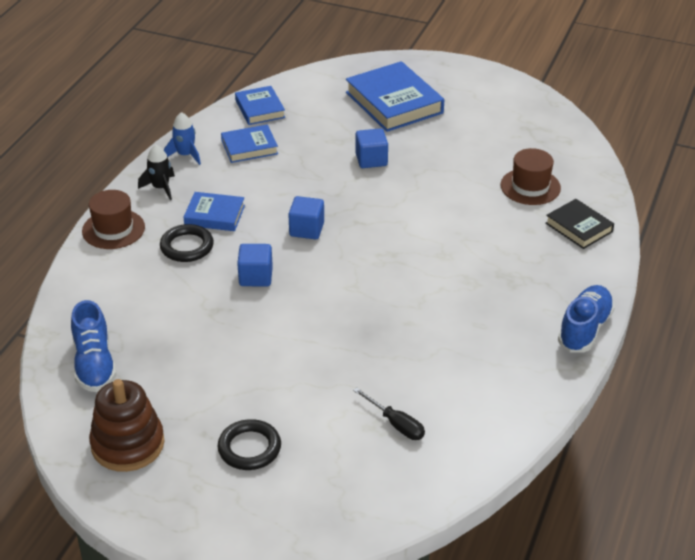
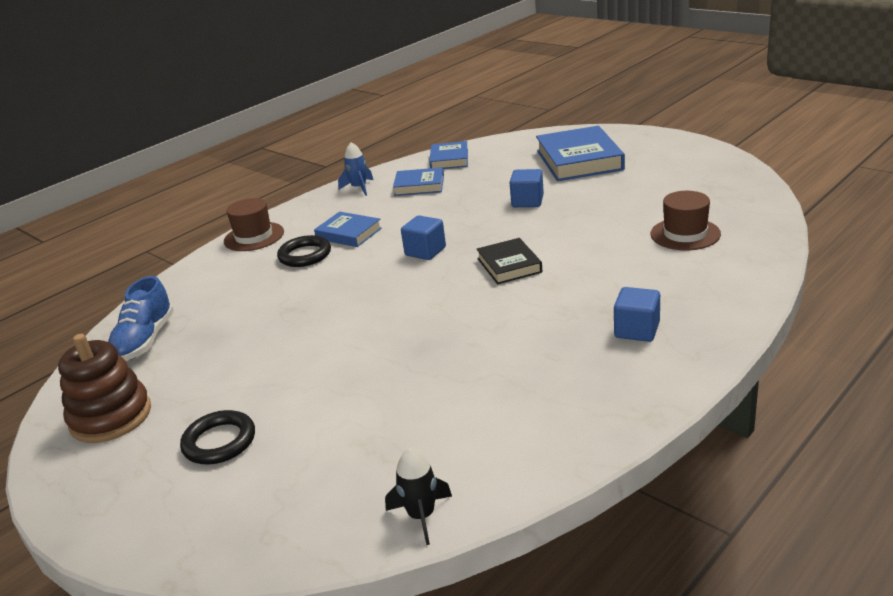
camera: 25 degrees right, 10 degrees down
black rocket [138,145,175,200] -> black rocket moved to [385,448,452,545]
blue cube [237,244,273,287] -> blue cube moved to [614,287,660,342]
black screwdriver [353,388,425,440] -> none
black book [546,199,614,249] -> black book moved to [477,238,543,284]
blue shoe [558,285,615,353] -> none

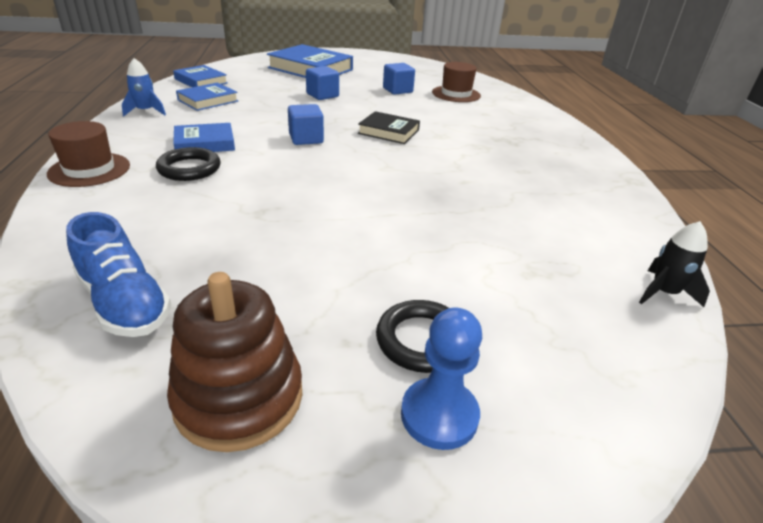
camera: 55 degrees left, 5 degrees up
blue cube [614,287,660,342] -> blue cube moved to [383,63,415,95]
none -> blue pawn [401,308,482,450]

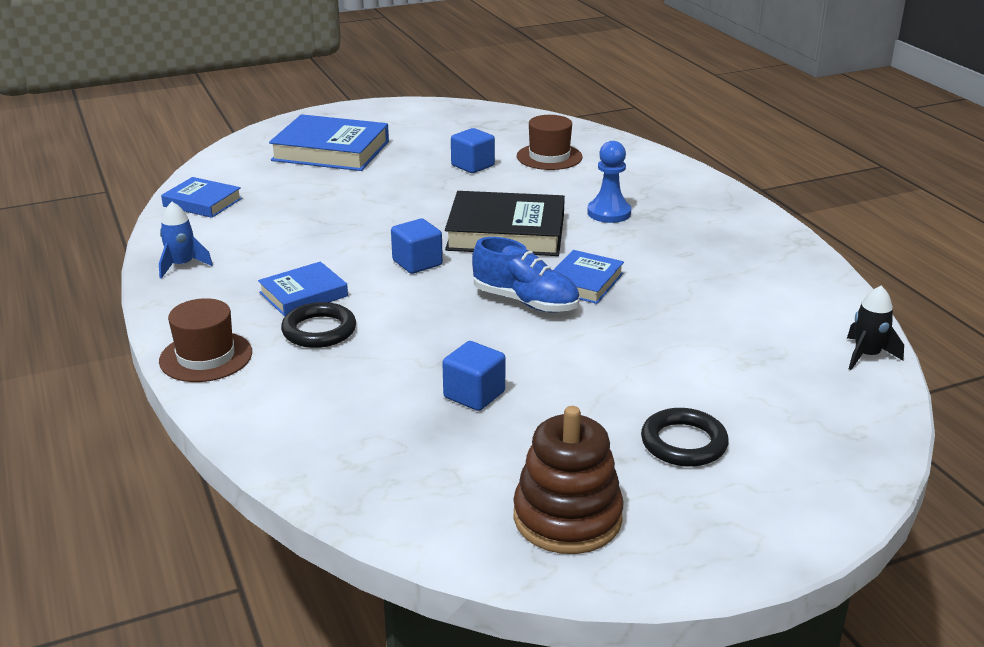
camera: 15 degrees left, 5 degrees down
blue shoe [66,212,172,337] -> blue shoe moved to [472,237,580,312]
blue book [176,83,238,111] -> blue book moved to [554,250,624,304]
blue cube [306,66,339,100] -> blue cube moved to [442,341,506,411]
black book [358,111,420,144] -> black book [445,191,565,256], size x1.74
blue pawn [401,308,482,450] -> blue pawn moved to [587,141,631,223]

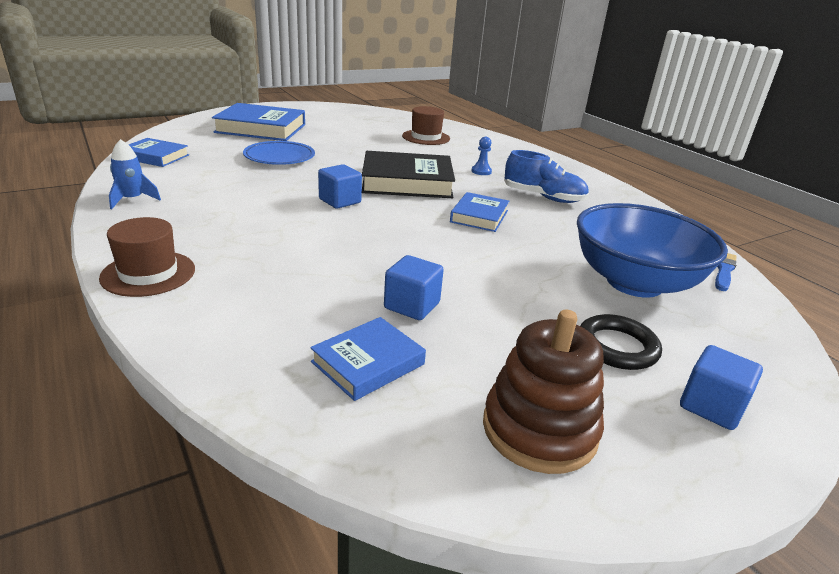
camera: 10 degrees left, 0 degrees up
blue book [258,262,348,317] -> blue book moved to [310,317,426,401]
black ring [281,302,356,348] -> none
blue cube [451,128,495,173] -> blue cube moved to [680,345,763,430]
blue shoe [472,237,580,312] -> blue shoe moved to [504,150,589,203]
blue pawn [587,141,631,223] -> blue pawn [471,137,492,175], size x0.61
black rocket [847,286,904,370] -> blue brush [715,253,737,291]
none -> blue plate [243,141,315,165]
none -> blue bowl [577,203,728,298]

